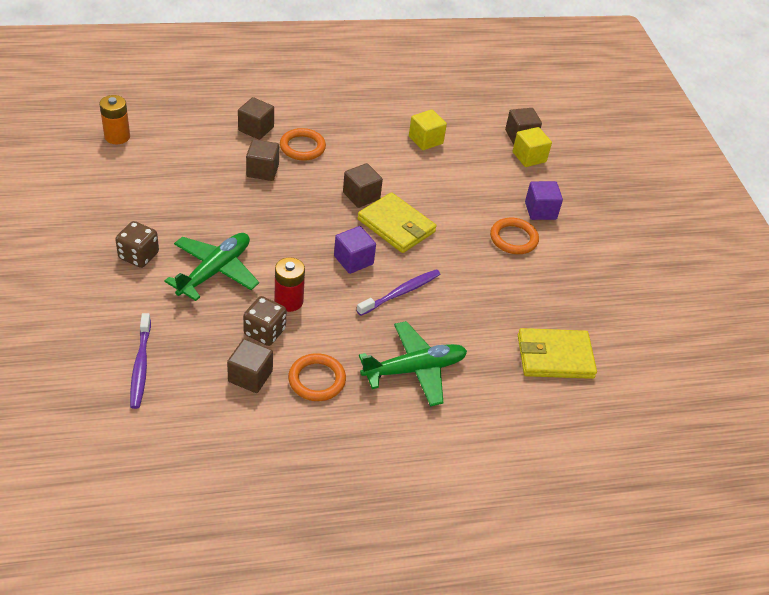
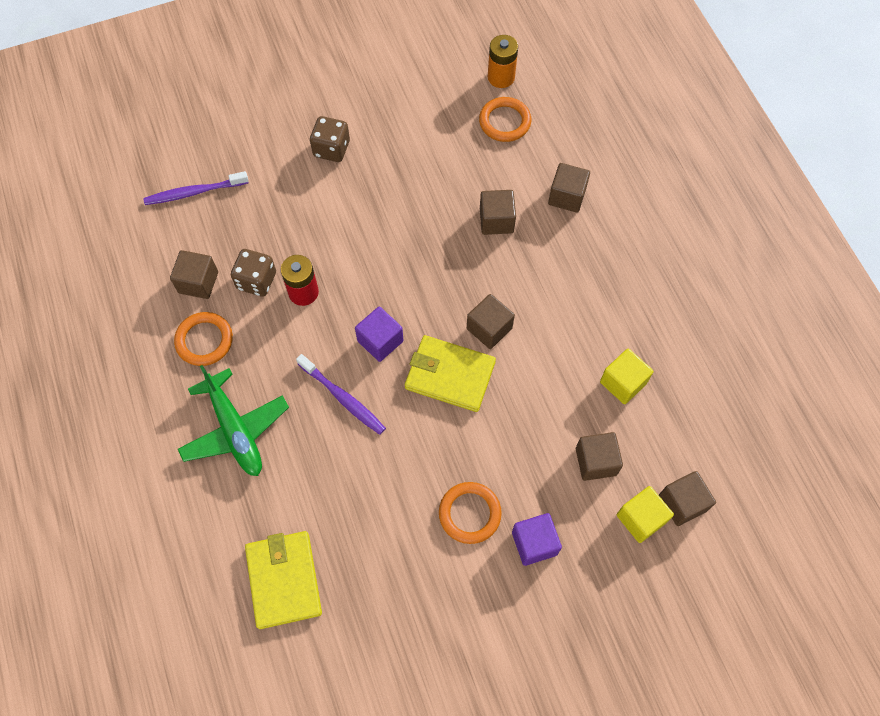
camera: 85 degrees right, 20 degrees up
green plane [165,233,259,301] -> none
orange ring [280,128,326,161] -> orange ring moved to [479,97,531,142]
yellow wallet [357,192,437,253] -> yellow wallet turned 75 degrees clockwise [405,335,496,412]
none -> brown cube [576,432,623,481]

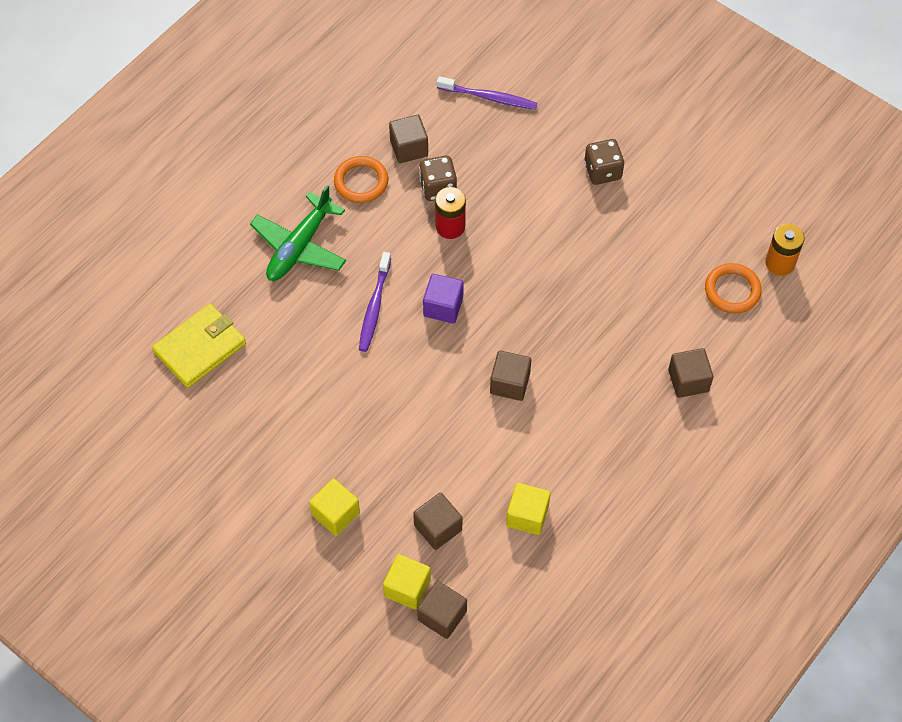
camera: 60 degrees right, 5 degrees down
purple toothbrush [143,171,248,205] -> purple toothbrush turned 150 degrees clockwise [437,76,537,110]
yellow wallet [405,335,496,412] -> none
orange ring [439,482,502,544] -> none
brown cube [480,190,516,235] -> none
purple cube [512,513,562,566] -> yellow cube [309,478,360,536]

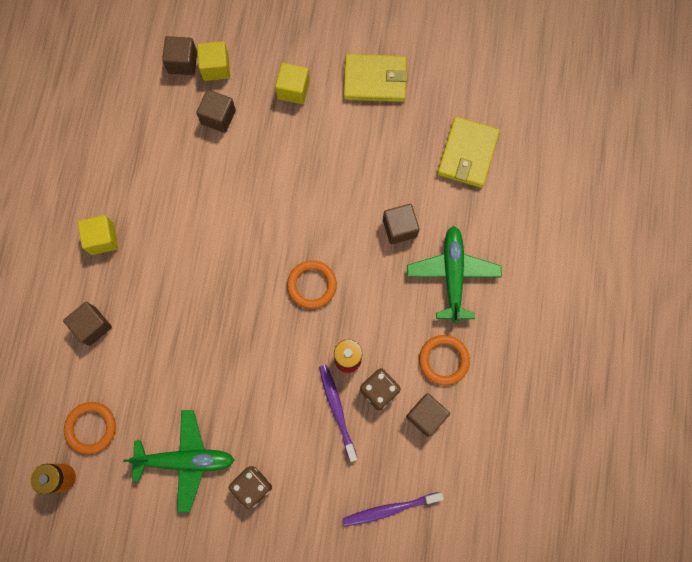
camera: 150 degrees right, 15 degrees up
purple toothbrush [359,252,391,352] -> purple toothbrush moved to [319,365,357,462]
purple cube [423,274,464,323] -> orange ring [287,260,337,309]
brown cube [490,351,531,401] -> brown cube moved to [383,204,419,244]
yellow cube [506,483,551,535] -> yellow cube moved to [78,215,118,255]
none -> green plane [123,410,235,512]
none -> yellow wallet [344,54,408,102]

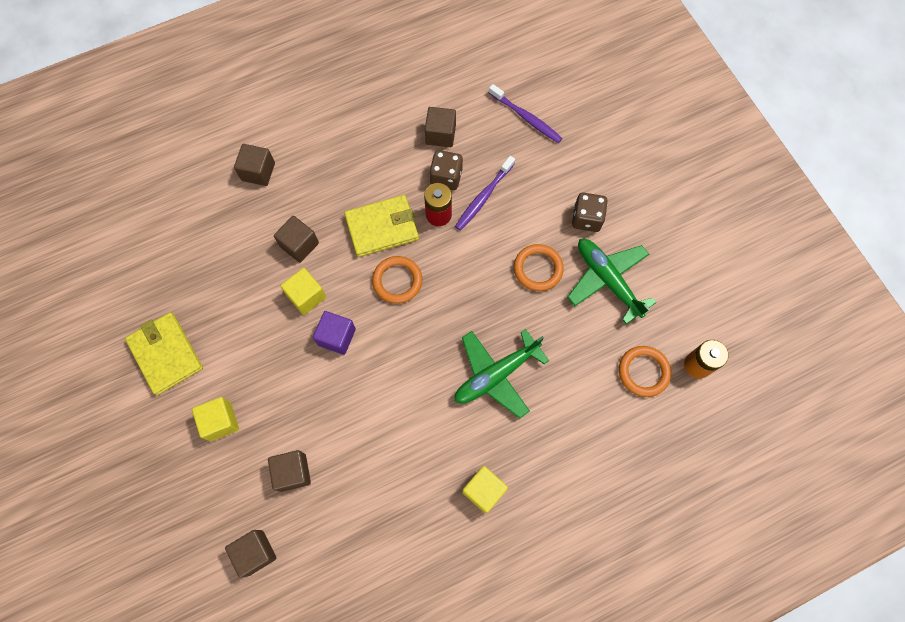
camera: 125 degrees left, 5 degrees down
brown cube [63,302,112,346] -> brown cube moved to [234,144,275,186]
yellow cube [197,41,230,81] -> yellow cube moved to [281,268,326,315]
green plane [407,226,502,323] -> green plane moved to [455,329,549,418]
orange ring [419,335,470,386] -> orange ring moved to [514,244,564,291]
yellow wallet [437,117,500,188] -> yellow wallet moved to [344,195,419,257]
none -> purple cube [313,311,356,355]

